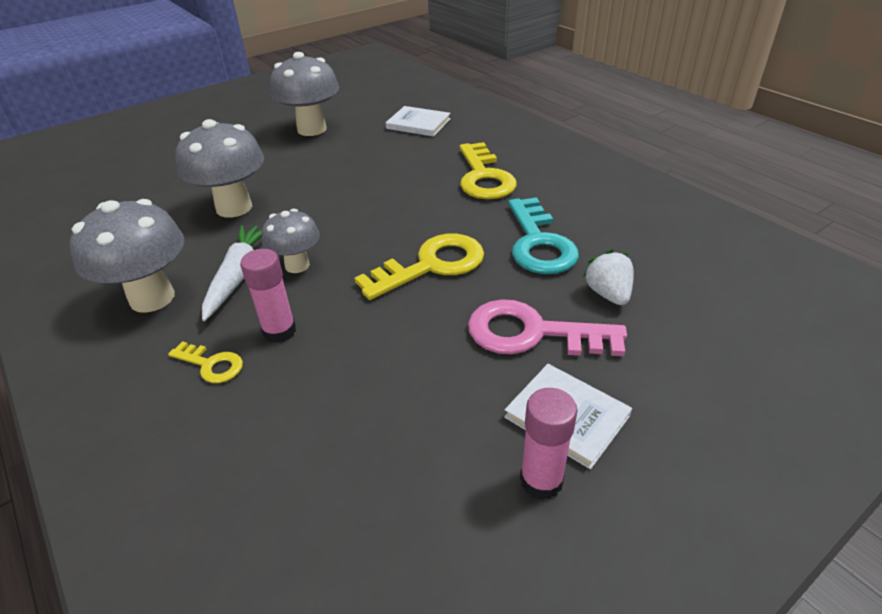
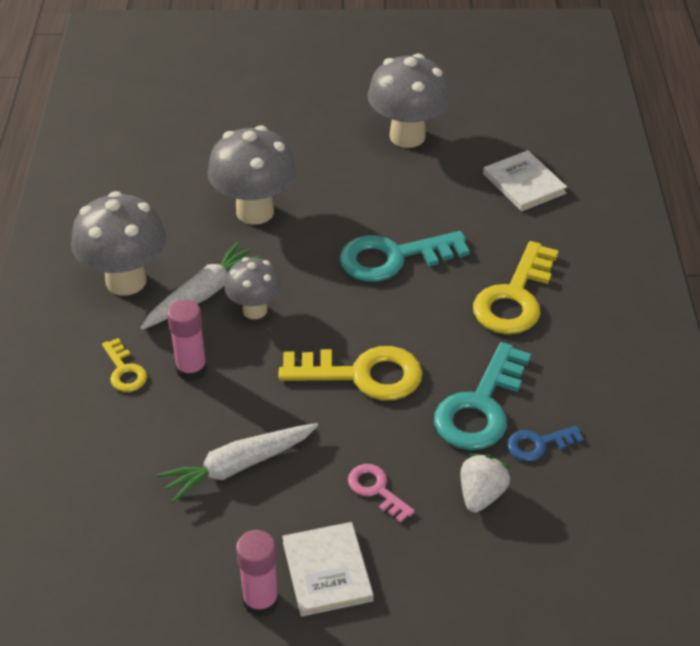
camera: 35 degrees right, 5 degrees up
pink key [468,299,627,356] -> pink key [348,464,415,523], size x0.52
none -> white carrot [157,423,318,503]
none -> turquoise key [339,231,470,282]
none -> blue key [507,426,584,461]

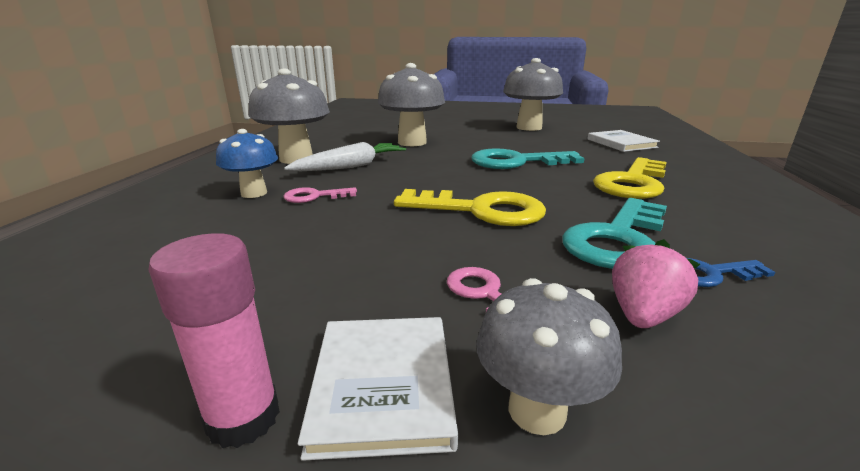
camera: 10 degrees right, 20 degrees down
yellow key [102,338,147,392] -> blue mushroom [216,129,278,198]
white carrot [157,423,318,503] -> none
pink glue stick [167,299,207,381] -> pink key [283,187,357,203]
grey mushroom [225,257,282,319] -> grey mushroom moved to [476,278,622,435]
white strawberry [460,453,510,513] -> pink strawberry [612,239,700,328]

